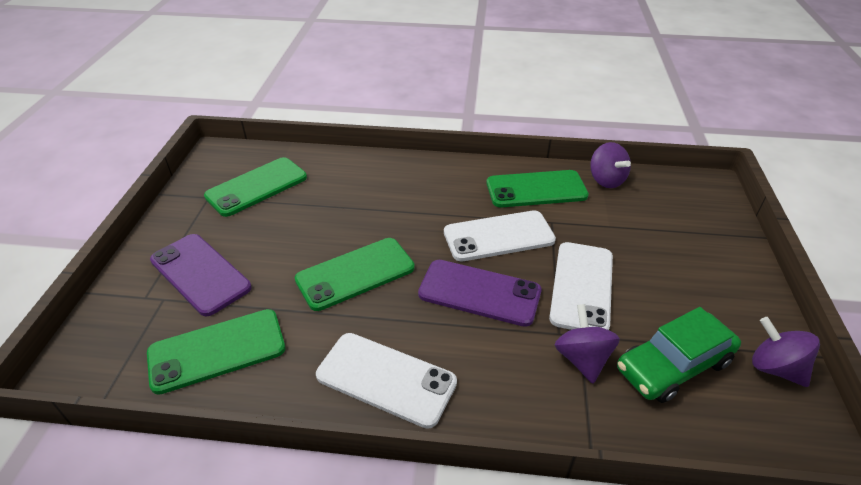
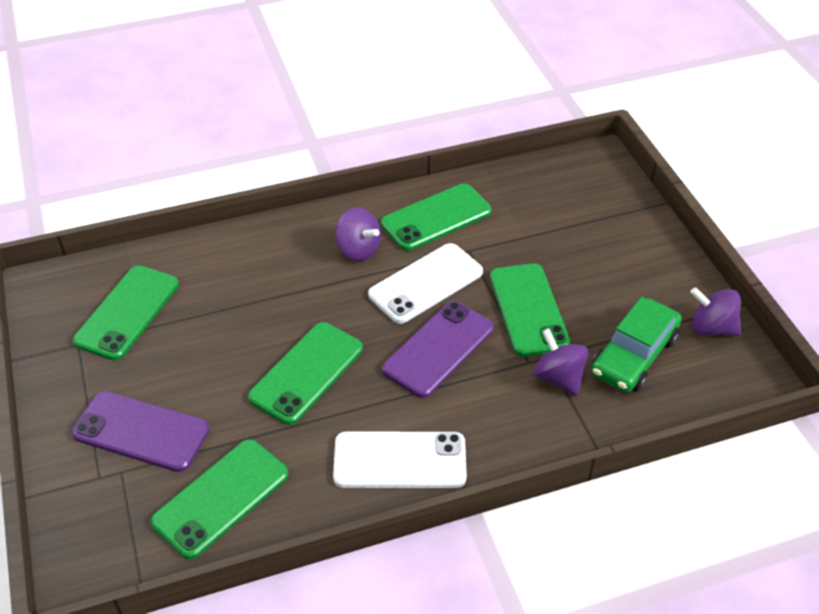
camera: 25 degrees left, 5 degrees up
purple phone [418,260,541,327] -> purple phone turned 45 degrees counterclockwise [382,301,494,398]
white phone [549,242,613,330] -> green phone [490,263,570,356]
purple spinning top [590,142,631,188] -> purple spinning top moved to [335,208,381,261]

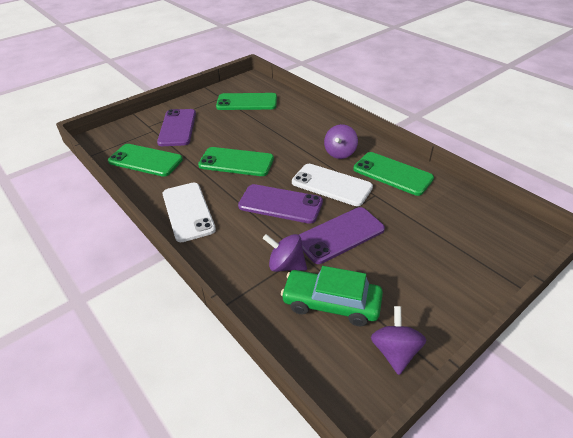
camera: 70 degrees right, 5 degrees down
green phone [490,263,570,356] -> purple phone [299,207,385,264]
purple spinning top [534,328,588,396] -> purple spinning top turned 105 degrees counterclockwise [263,234,307,272]

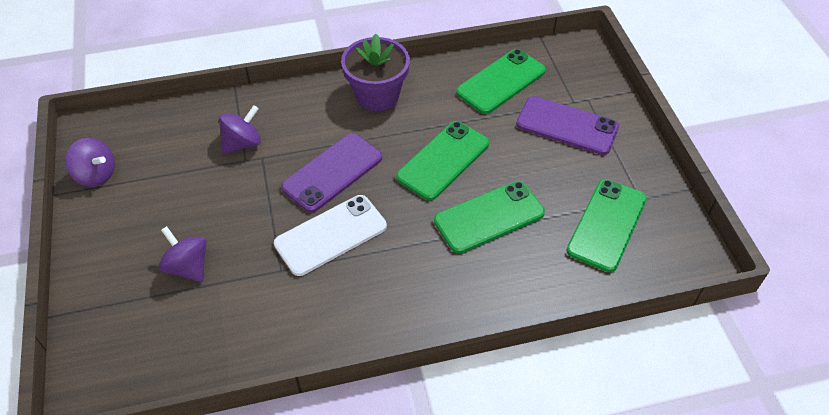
camera: 115 degrees right, 10 degrees up
white phone [162,183,216,242] -> purple flower pot [341,34,410,111]
green car [281,266,383,326] -> none
purple phone [299,207,385,264] -> none
purple spinning top [324,124,358,159] -> purple spinning top moved to [159,226,207,283]
green phone [353,152,434,196] -> green phone moved to [434,181,545,254]

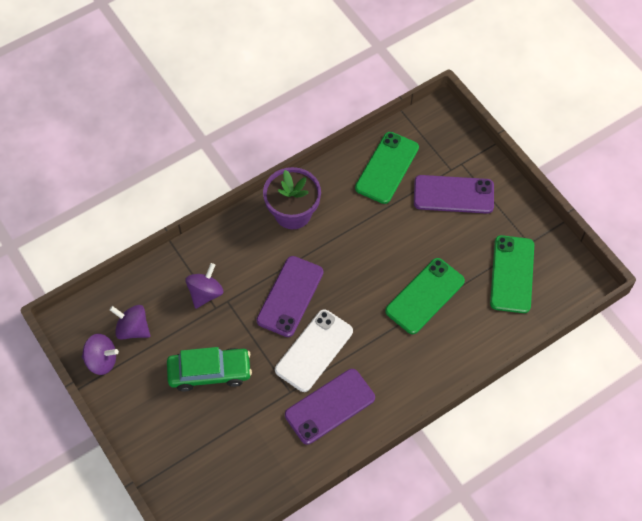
camera: 20 degrees left, 10 degrees up
purple spinning top [159,226,207,283] -> purple spinning top moved to [109,305,150,340]
green phone [396,121,489,201] -> none
none -> green car [167,347,252,392]
none -> purple phone [285,369,375,445]

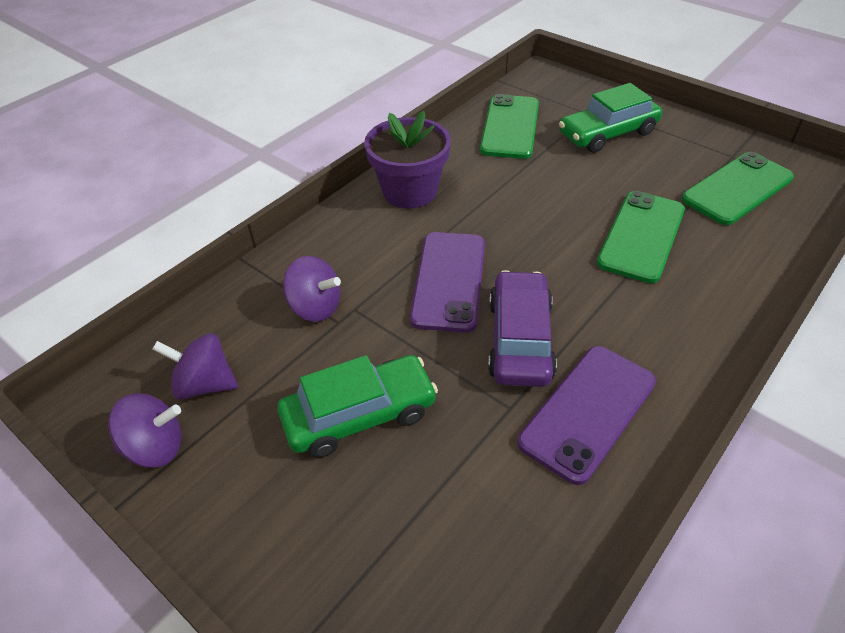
camera: 15 degrees left, 15 degrees down
purple spinning top [186,263,223,309] -> purple spinning top turned 105 degrees clockwise [283,256,341,322]
white phone [275,309,353,392] -> purple car [488,270,557,387]
purple phone [414,175,494,214] -> green car [559,83,662,153]
green phone [490,235,534,313] -> green phone turned 60 degrees clockwise [682,152,794,225]

